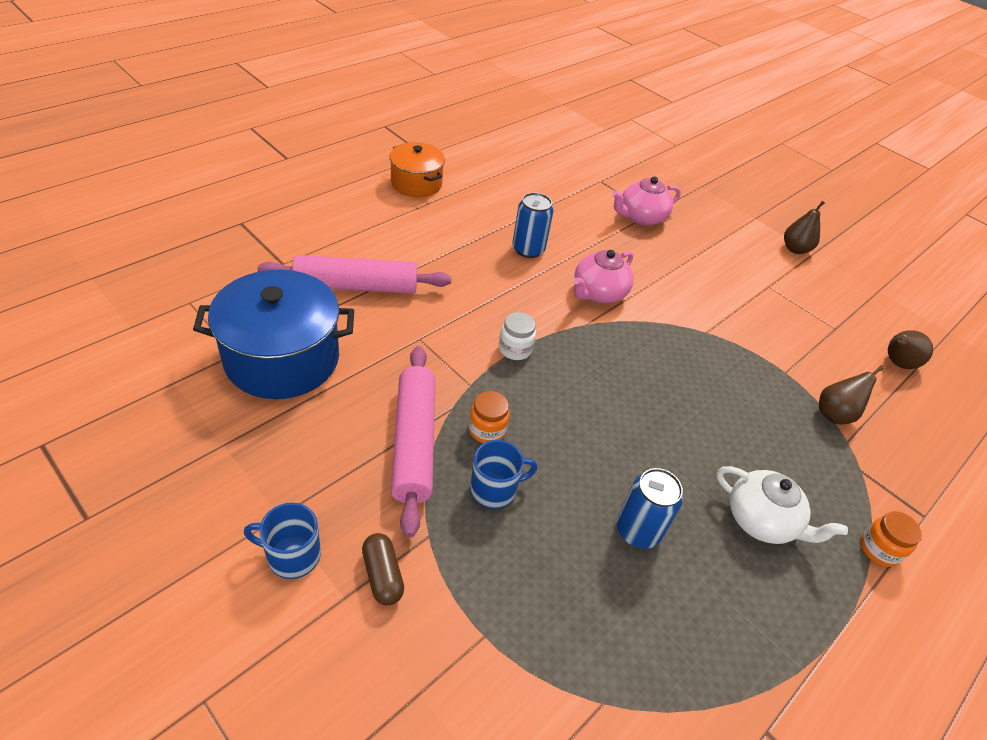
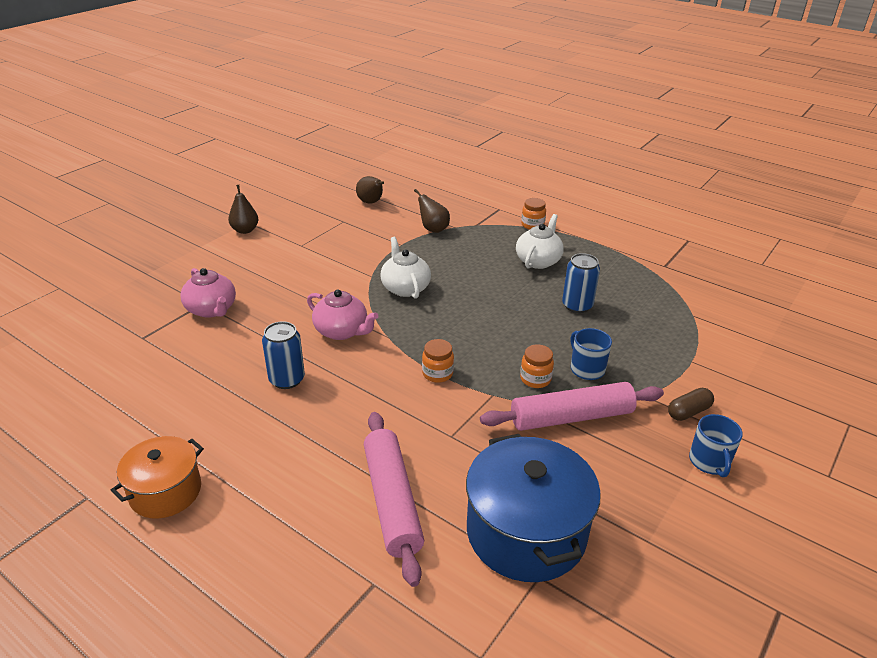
camera: 95 degrees left, 10 degrees down
white jar [499,312,536,360] -> orange jar [422,339,454,383]
none -> white teapot [380,237,431,299]

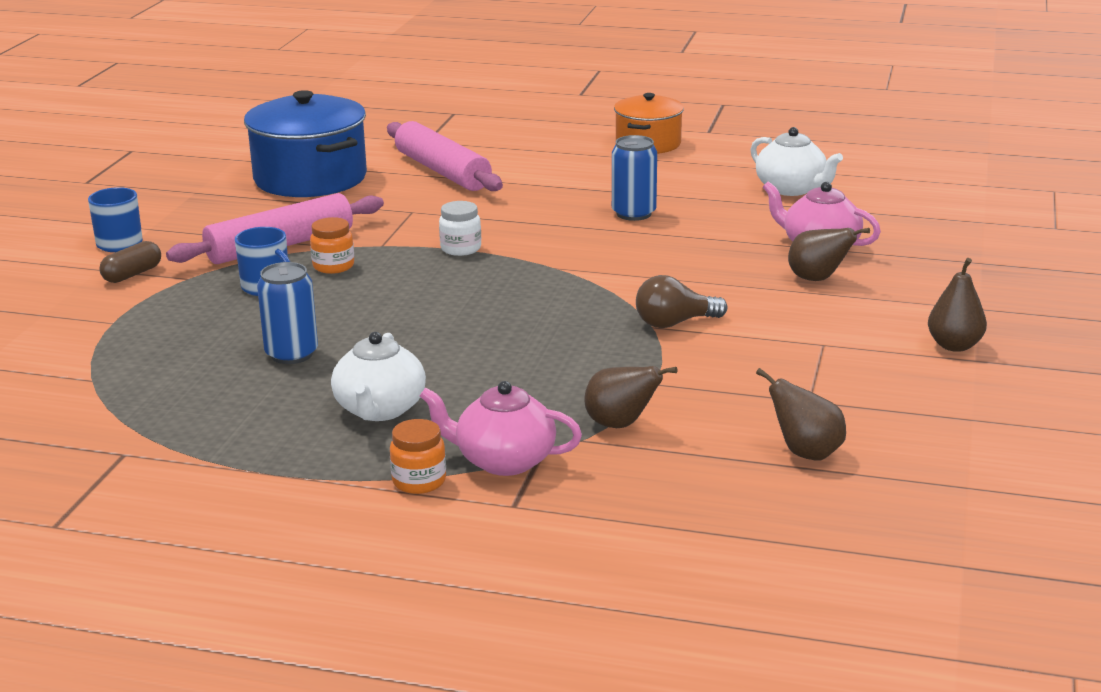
camera: 160 degrees right, 10 degrees down
pink teapot [307,289,378,340] -> pink teapot moved to [420,381,582,476]
white teapot [380,237,431,299] -> white teapot moved to [750,127,843,196]
orange jar [422,339,454,383] -> white jar [439,201,481,256]
none -> brown light bulb [636,275,727,328]
none -> brown pear [788,228,870,281]

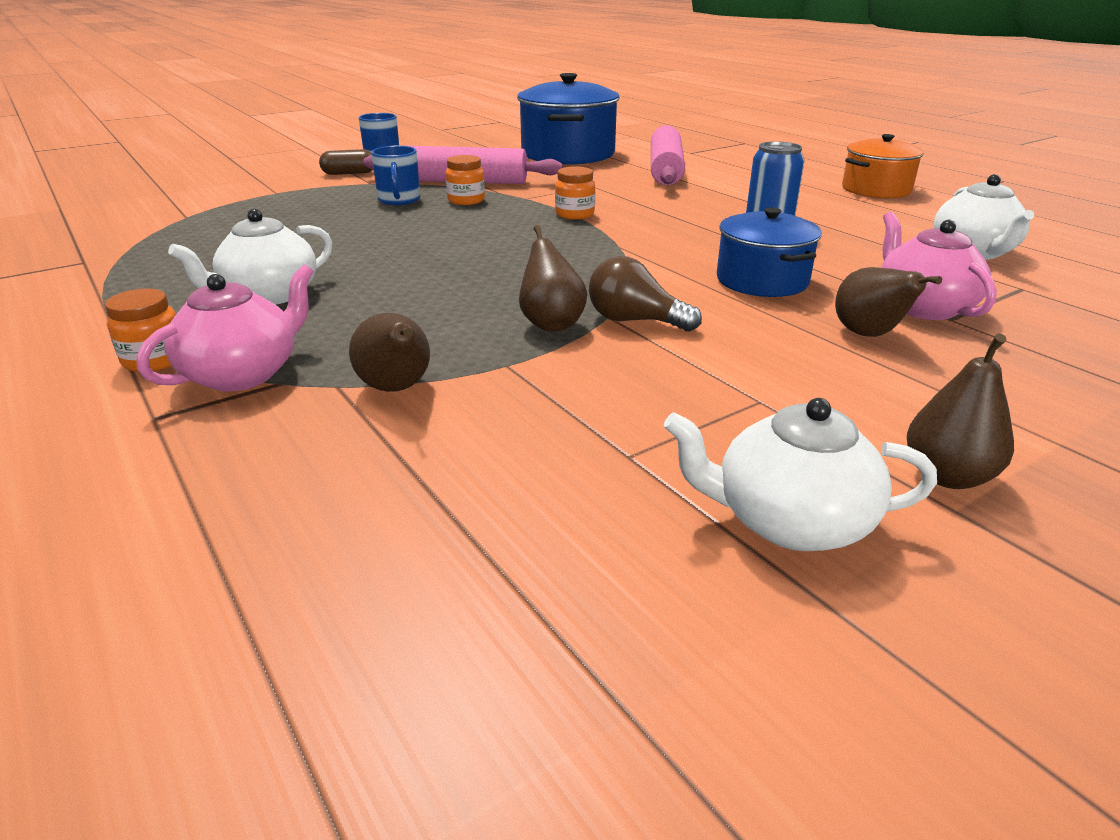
camera: 40 degrees right, 5 degrees up
blue can [257,262,318,364] -> none
pink teapot [420,381,582,476] -> pink teapot turned 75 degrees clockwise [137,264,314,392]
white jar [439,201,481,256] -> orange jar [555,166,595,219]
brown pear [756,368,846,460] -> brown pear moved to [519,225,587,332]
none -> white teapot [664,398,937,551]
none -> blue pot [717,207,822,297]

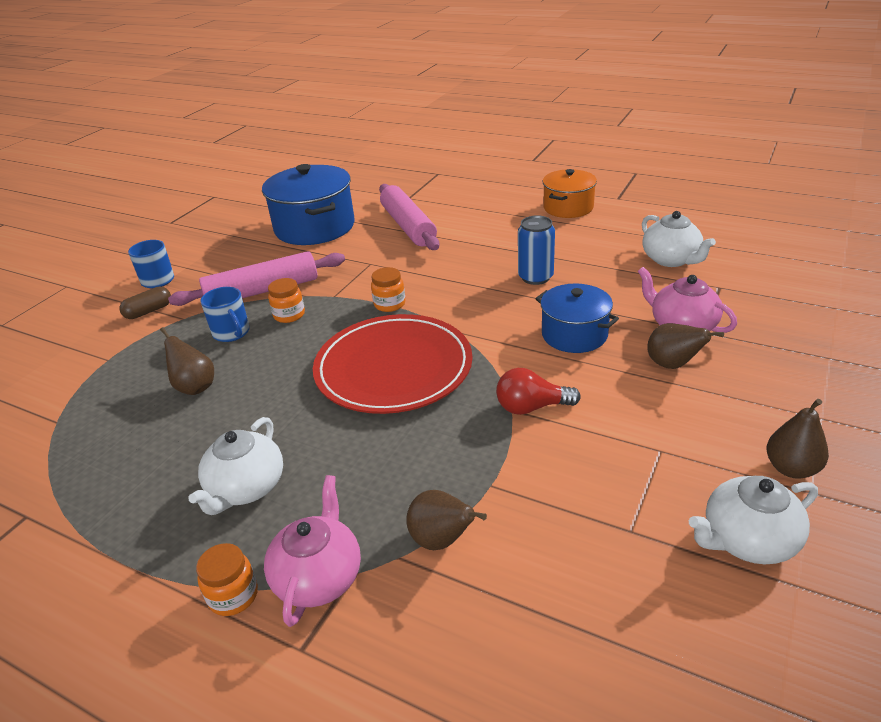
camera: 25 degrees left, 5 degrees up
brown pear [519,225,587,332] -> brown pear moved to [160,327,214,395]
brown light bulb [589,256,702,332] -> red light bulb [496,368,581,415]
none -> red plate [313,314,473,414]

